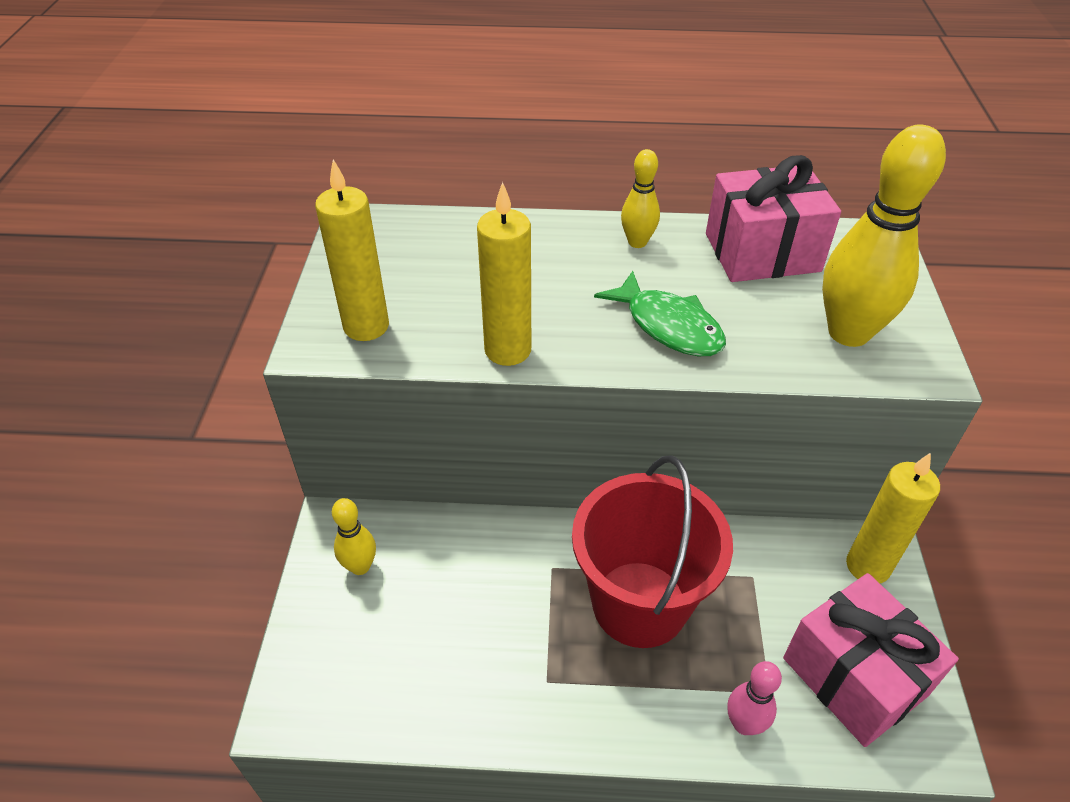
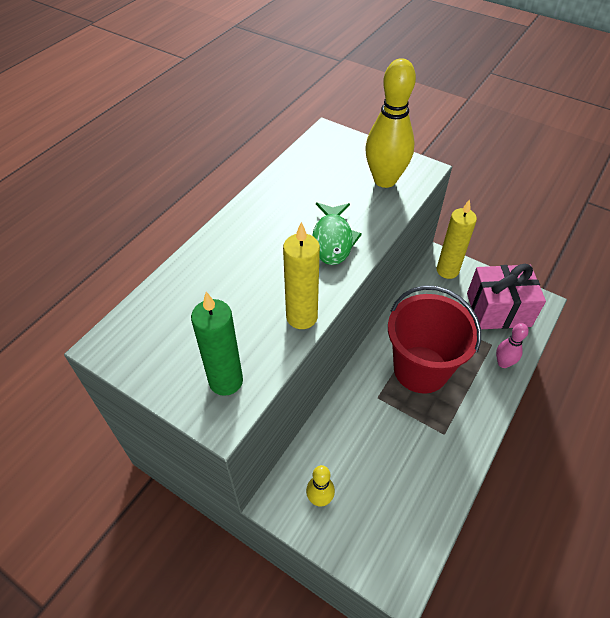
camera: 60 degrees left, 5 degrees up
yellow candle [315,160,389,341] -> green candle [191,292,243,396]
green fish [594,271,726,356] -> green fish turned 105 degrees clockwise [312,202,362,265]
yellow bowling pin [621,149,660,248] -> none
pink gift [706,155,841,282] -> none

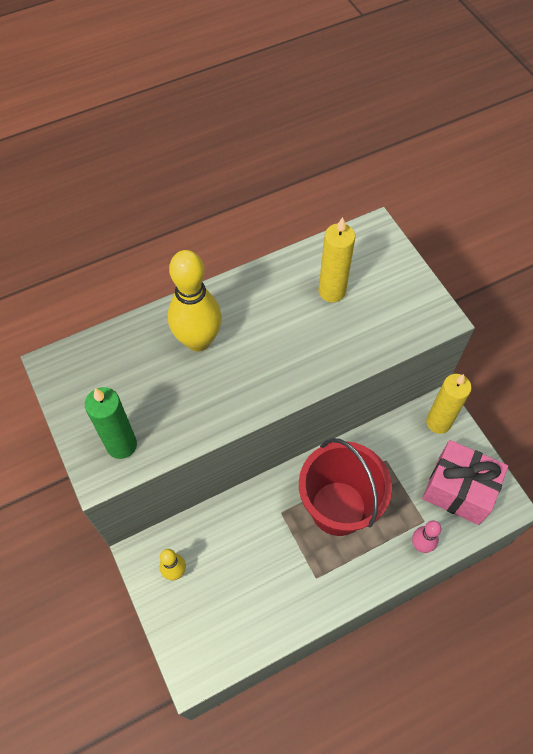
camera: 30 degrees right, 10 degrees up
yellow candle [283,222,320,329] -> yellow candle moved to [319,217,355,302]
green fish [312,202,362,265] -> none
yellow bowling pin [365,58,416,188] -> yellow bowling pin moved to [168,250,222,352]

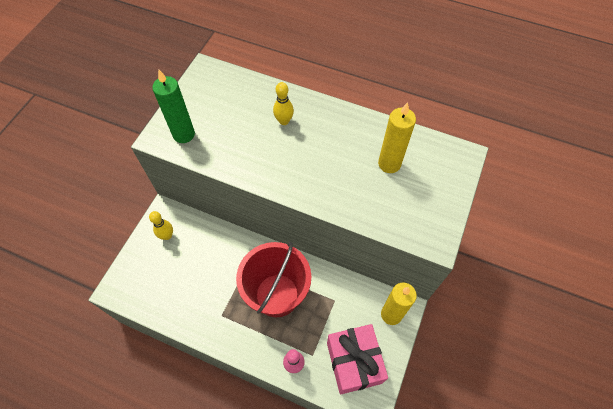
camera: 50 degrees right, 0 degrees up
yellow bowling pin [168,250,222,352] -> yellow bowling pin [273,82,294,125], size x0.51

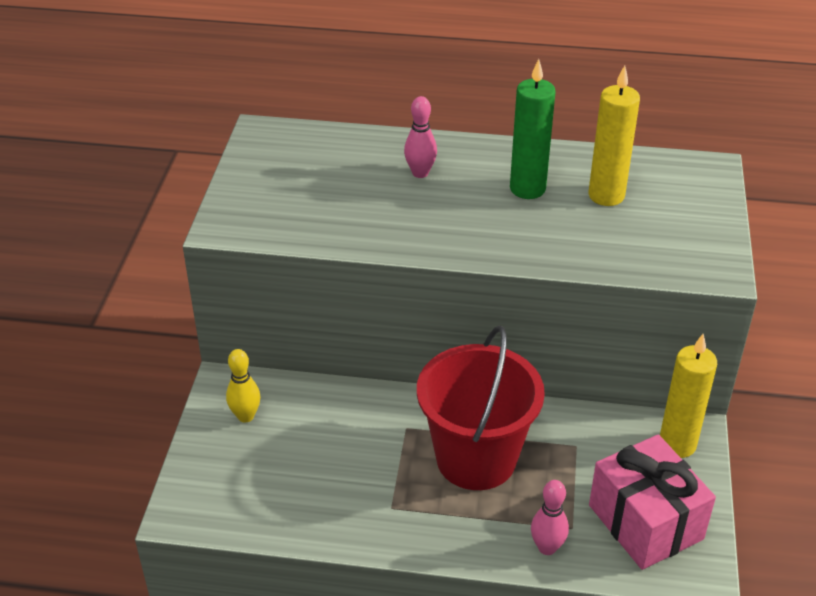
camera: 15 degrees left, 20 degrees down
green candle [152,70,195,143] -> green candle moved to [510,59,556,199]
yellow bowling pin [273,82,294,125] -> pink bowling pin [404,96,437,178]

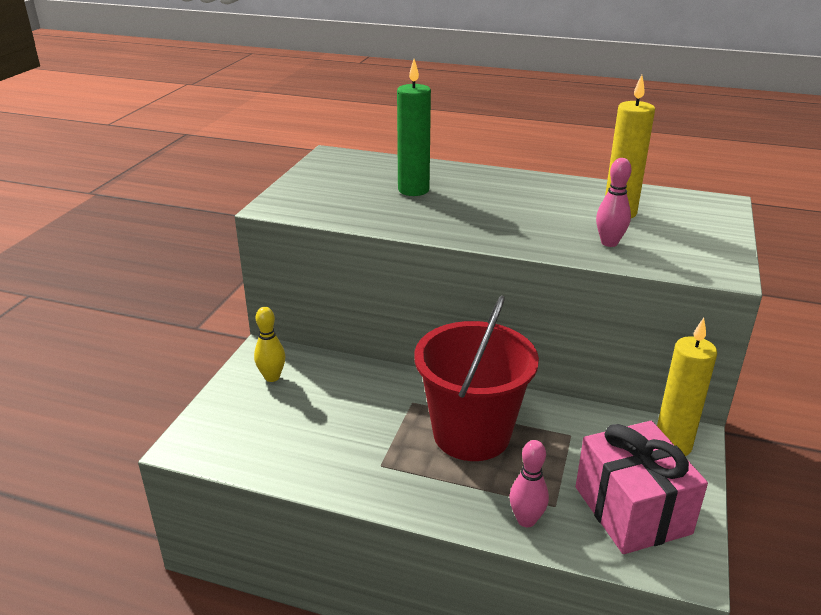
camera: 10 degrees right, 10 degrees down
pink bowling pin [404,96,437,178] -> pink bowling pin moved to [596,158,631,247]
green candle [510,59,556,199] -> green candle moved to [397,59,431,196]

